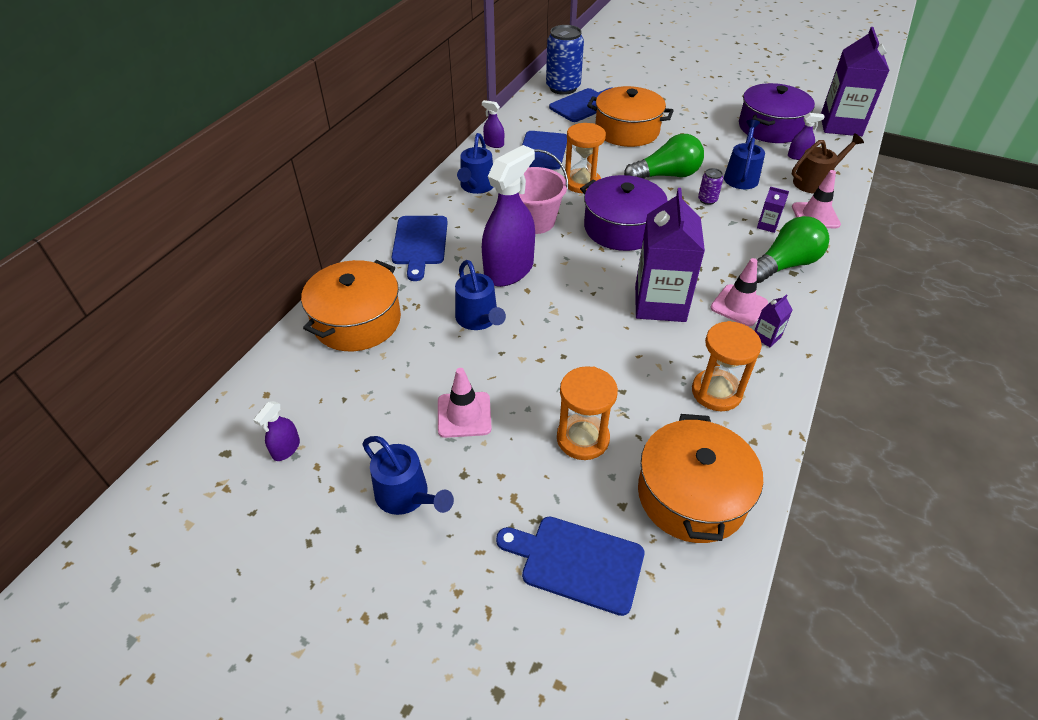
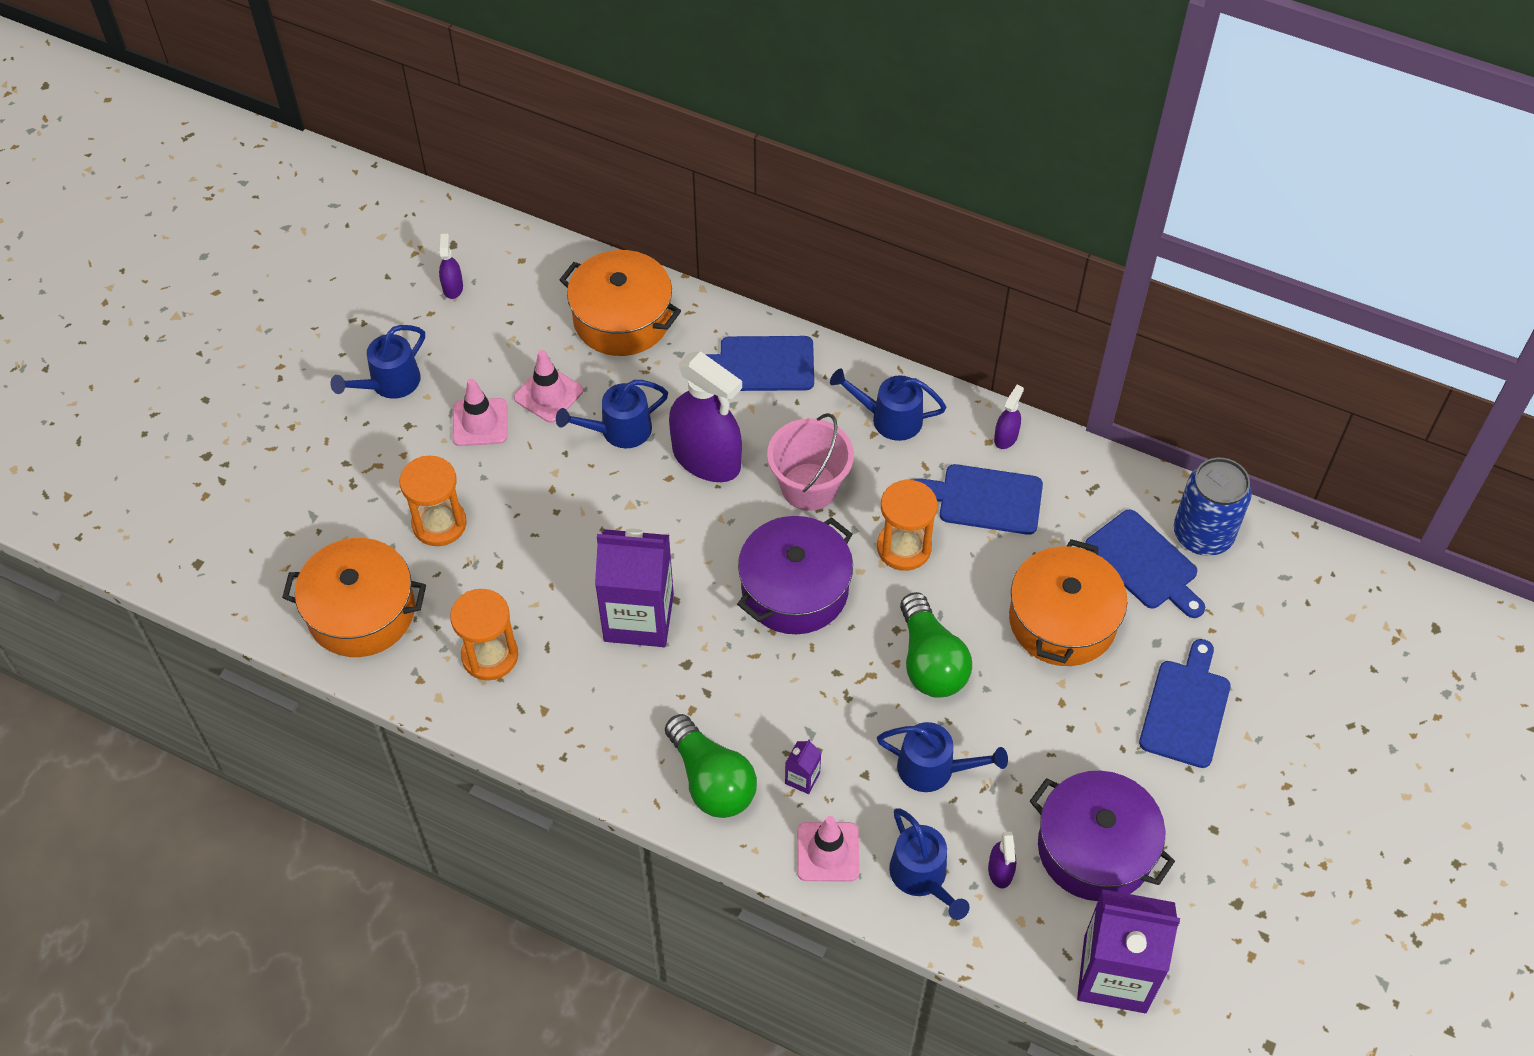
camera: 90 degrees right, 10 degrees up
purple spray bottle [253,401,300,461] -> purple spray bottle turned 60 degrees clockwise [439,234,463,299]
blue cutting board [496,517,644,616] -> blue cutting board moved to [1139,639,1231,768]
purple can [698,168,723,205] -> none
pink traffic cone [710,258,768,326] -> pink traffic cone moved to [514,350,583,423]
purple carton [754,294,793,347] -> none
brown watering can [792,133,864,193] -> blue watering can [889,808,970,920]

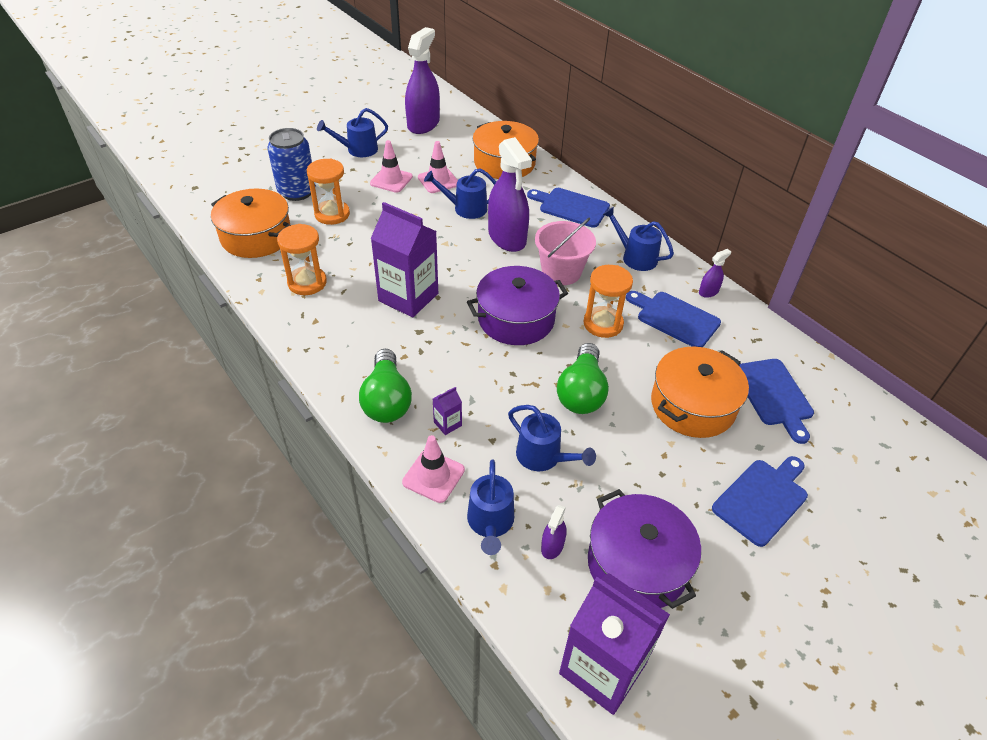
camera: 25 degrees right, 10 degrees down
purple spray bottle [439,234,463,299] -> purple spray bottle [405,27,440,134], size x2.31
blue can [1174,458,1252,556] -> blue can moved to [267,128,316,201]

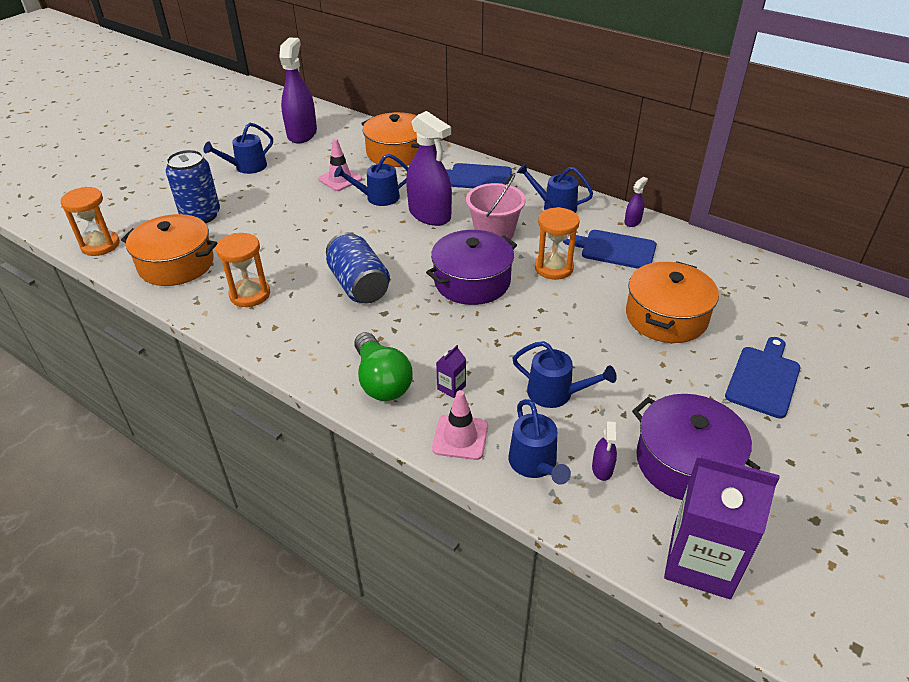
camera: 15 degrees left, 5 degrees down
orange hourglass [307,158,350,225] -> orange hourglass moved to [60,187,120,256]
pink traffic cone [370,140,413,193] -> none
purple carton [371,202,438,318] -> blue can [326,232,390,303]
green light bulb [557,343,609,414] -> none
blue cutting board [739,359,814,444] -> none

